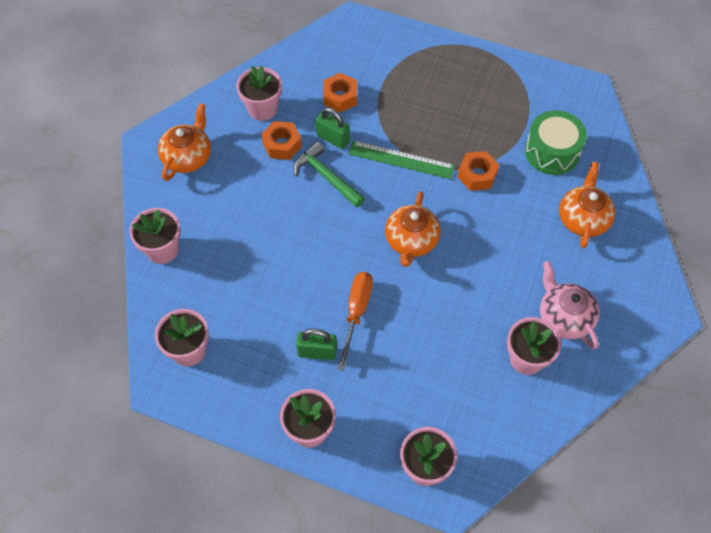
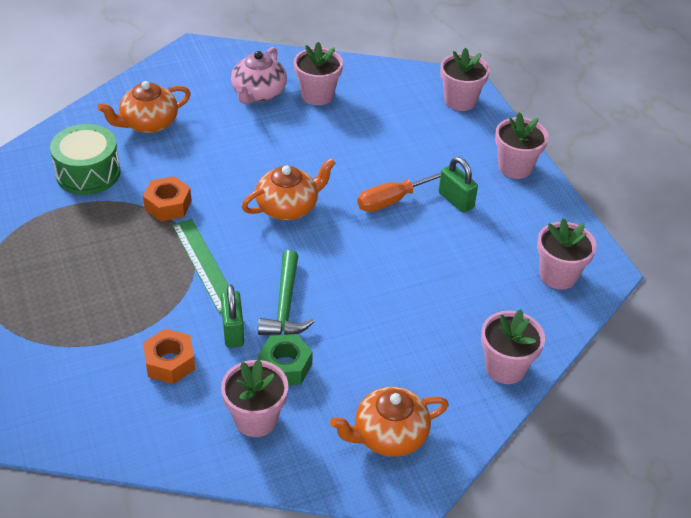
camera: 135 degrees left, 15 degrees down
orange nut [261,121,302,160] -> green nut [258,334,313,385]

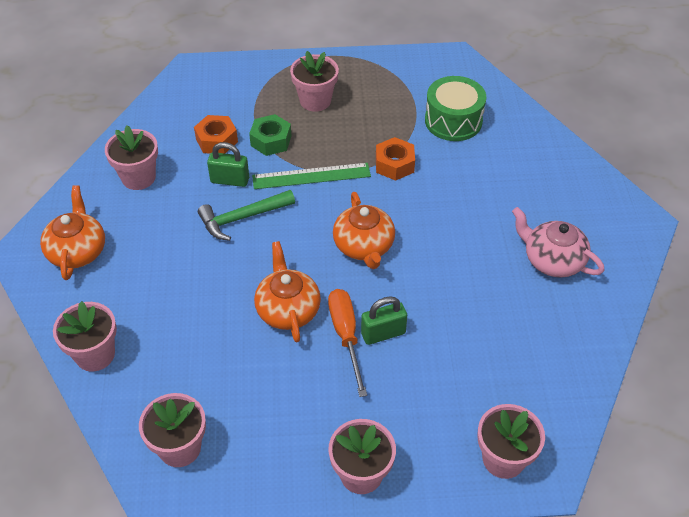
camera: 110 degrees right, 5 degrees up
orange teapot [98,81,191,133] -> orange teapot moved to [254,241,321,342]
green hammer [258,250,315,335] -> green hammer turned 45 degrees counterclockwise [198,190,295,241]
green nut [258,334,313,385] -> green nut moved to [249,114,291,156]
pink flower pot [294,42,343,105] -> pink flower pot moved to [290,51,339,112]
green padlock [439,157,478,213] -> green padlock moved to [361,296,407,345]

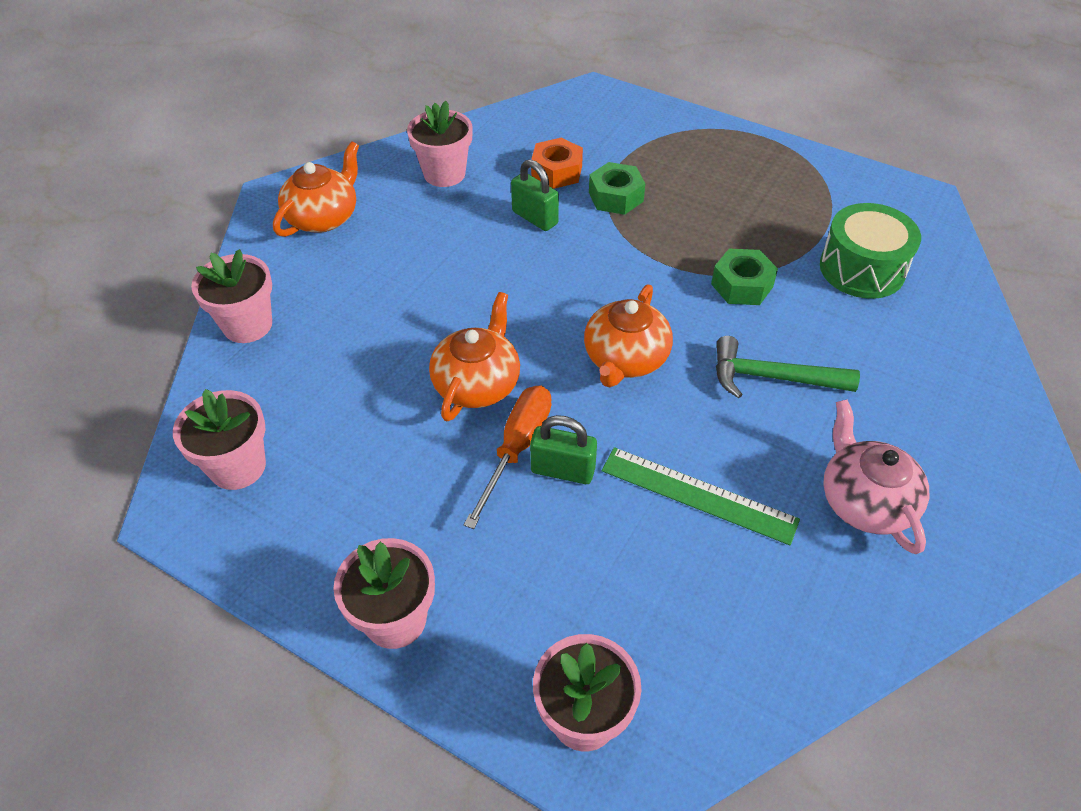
camera: 35 degrees right, 0 degrees up
green hammer [198,190,295,241] -> green hammer moved to [716,336,860,398]
green ruler [252,163,371,189] -> green ruler moved to [602,447,800,545]
pink flower pot [290,51,339,112] -> none
orange nut [376,137,415,181] -> green nut [711,249,778,305]

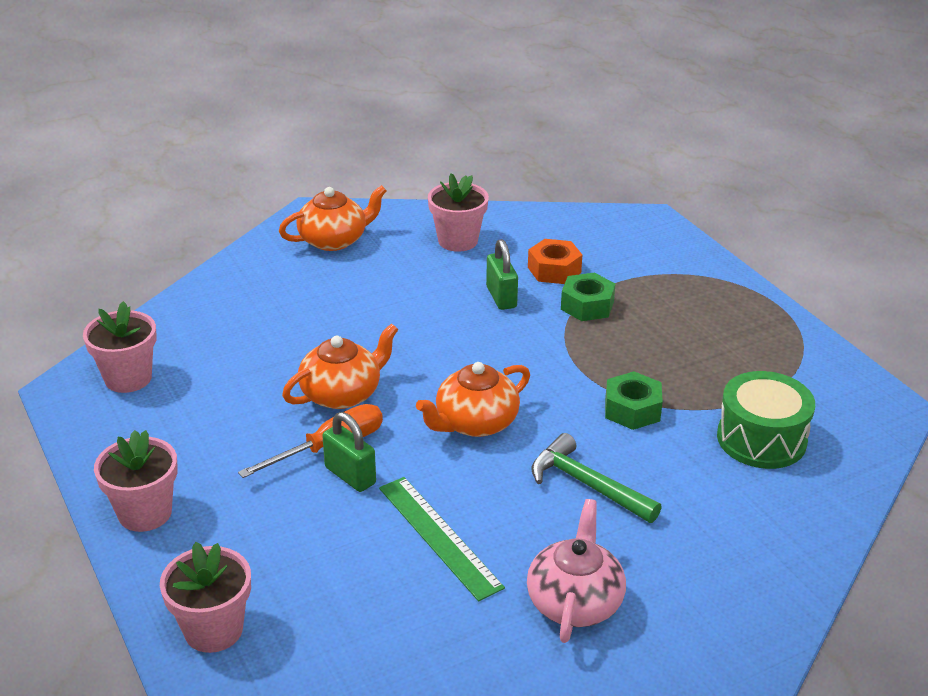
camera: 30 degrees right, 15 degrees down
pink flower pot [191,249,272,343] -> none

